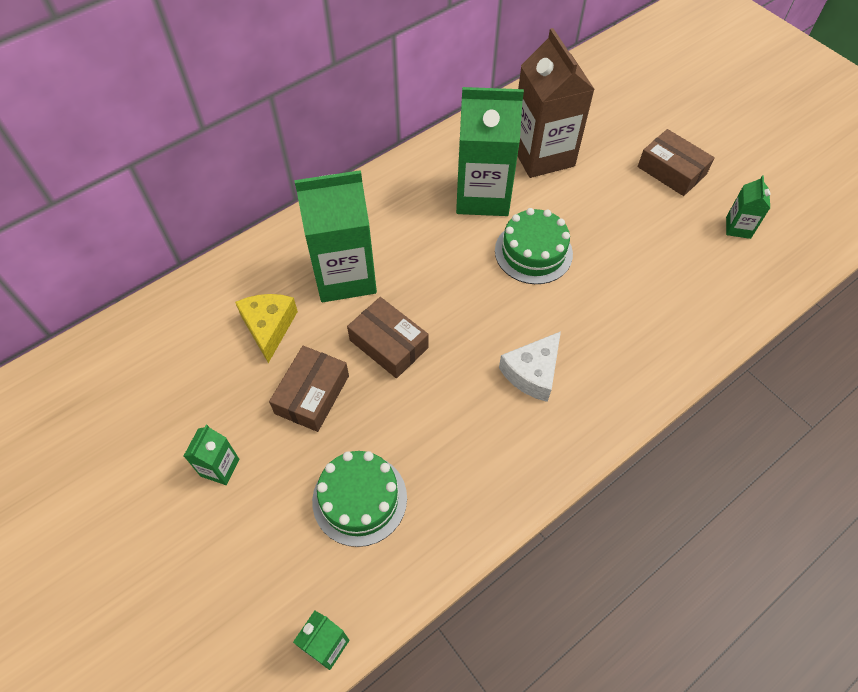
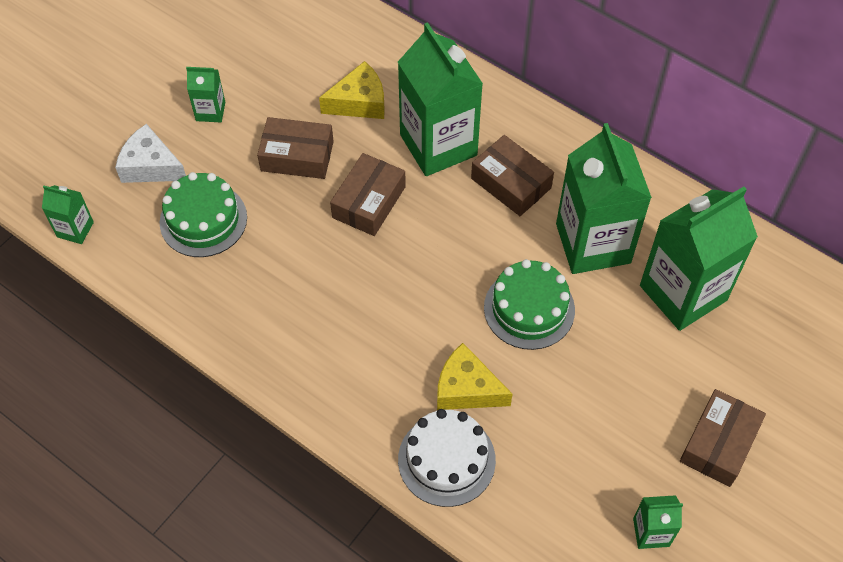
camera: 75 degrees right, 0 degrees up
white cheese [499,331,561,402] -> white cheese moved to [115,124,186,183]
brown carton [518,28,595,178] -> green carton [640,186,758,331]
none -> white cake [398,409,496,507]
none -> yellow cheese [437,343,512,410]
none -> brown box [471,135,554,216]

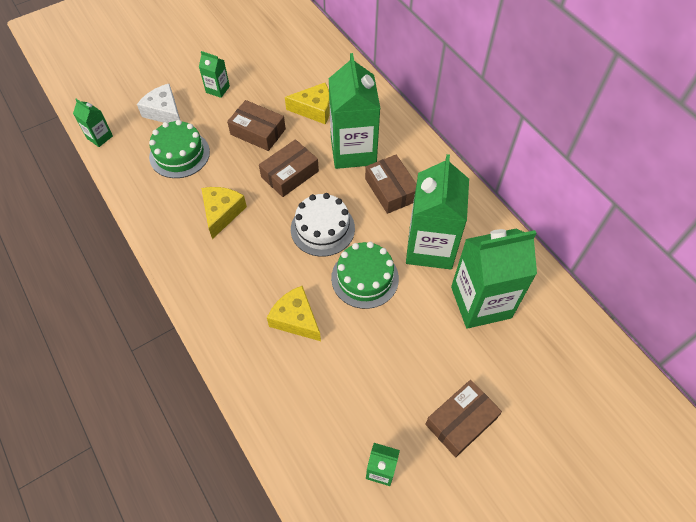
camera: 20 degrees right, 0 degrees up
white cake [398,409,496,507] -> white cake moved to [291,193,355,257]
none -> yellow cheese [201,187,247,239]

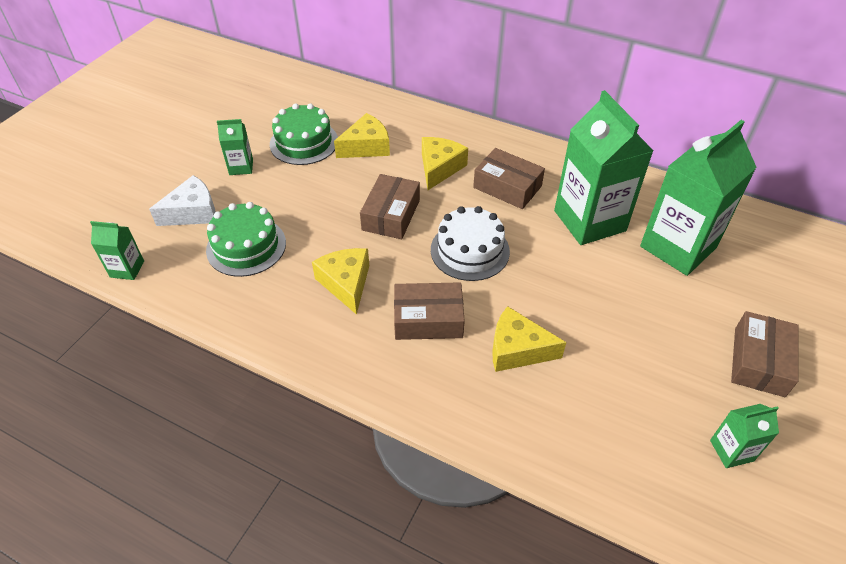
camera: 30 degrees left, 10 degrees down
white cheese [137,84,180,123] -> white cheese turned 135 degrees clockwise [149,175,216,226]
brown box [227,100,286,151] -> brown box moved to [394,282,465,340]
green carton [329,53,380,169] -> yellow cheese [422,137,468,190]
green cake [331,242,399,309] -> green cake moved to [270,103,338,165]

